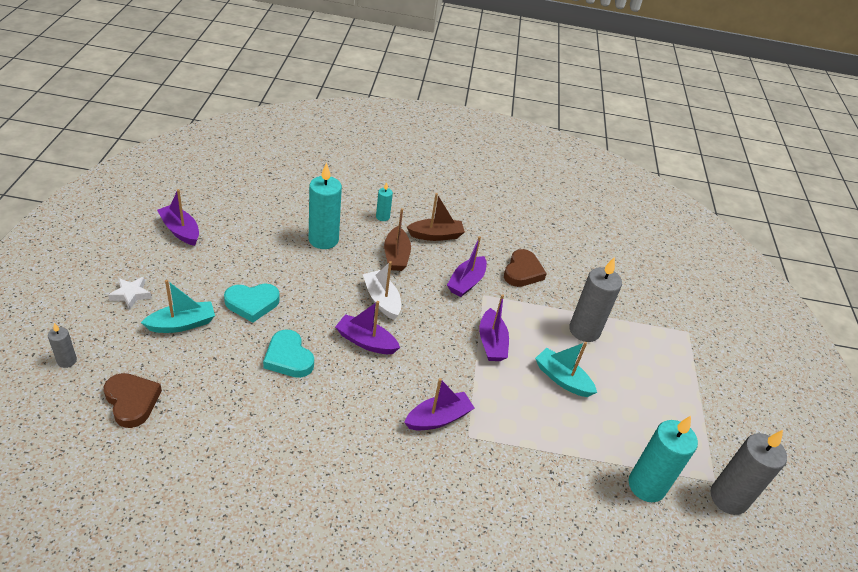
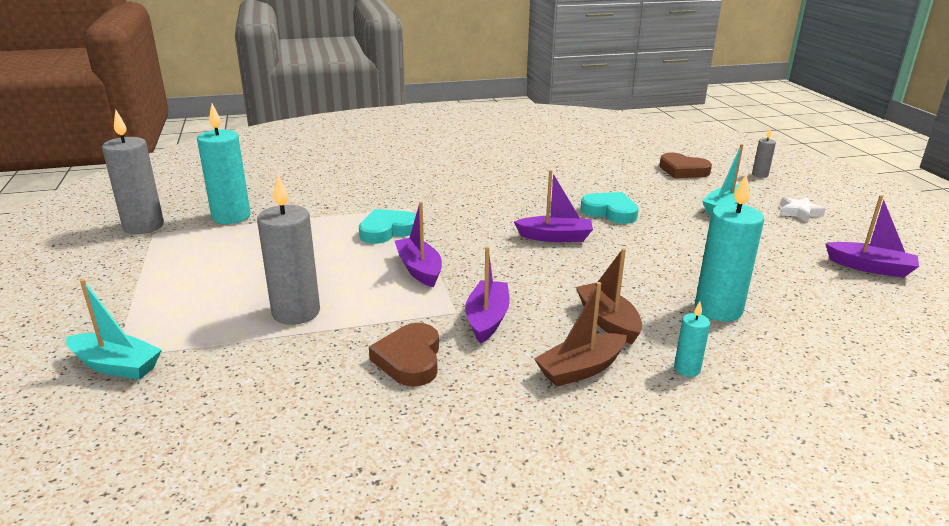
camera: 165 degrees right, 15 degrees down
turquoise heart [224,284,280,323] -> turquoise heart moved to [359,209,416,244]
white boat [363,261,401,320] -> none
purple boat [404,378,474,430] -> none
turquoise boat [535,342,597,397] -> turquoise boat moved to [66,279,162,380]

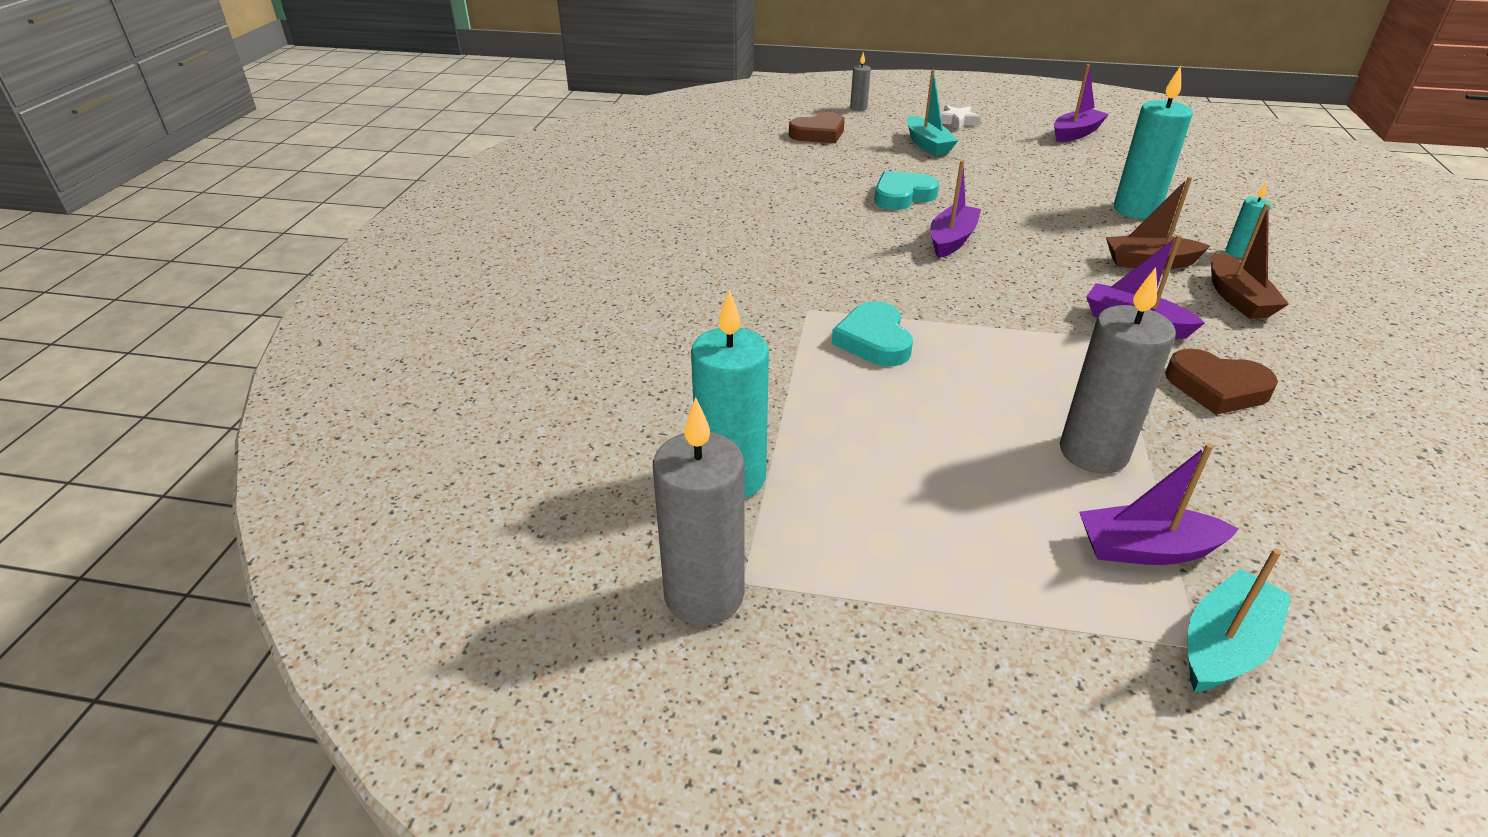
camera: 65 degrees left, 10 degrees up
purple boat [395,202,442,287] -> purple boat moved to [1079,443,1239,565]

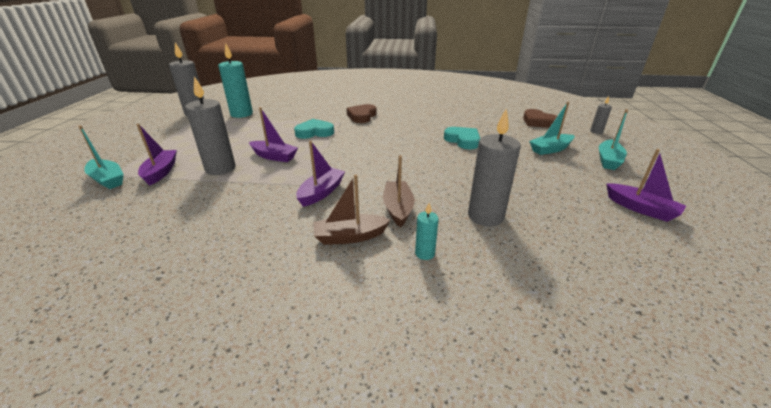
camera: 85 degrees right, 5 degrees down
purple boat [930,160,981,258] -> purple boat moved to [249,107,298,162]
white star [940,105,981,130] -> turquoise boat [599,109,628,170]
turquoise candle [1114,66,1193,219] -> grey candle [468,109,521,226]
brown heart [1165,348,1278,415] -> brown heart moved to [346,104,377,123]

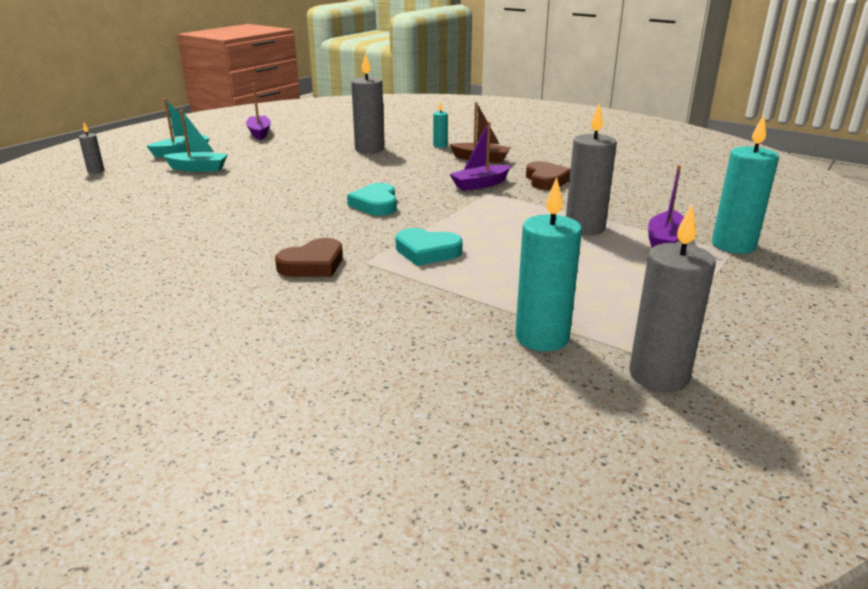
camera: 150 degrees left, 5 degrees down
turquoise boat [78,125,124,189] -> turquoise candle [712,115,779,254]
purple boat [249,107,298,162] -> none
brown boat [383,155,414,227] -> none
turquoise heart [444,127,480,149] -> turquoise heart moved to [347,183,397,216]
brown heart [523,109,557,128] -> brown heart moved to [526,161,571,190]

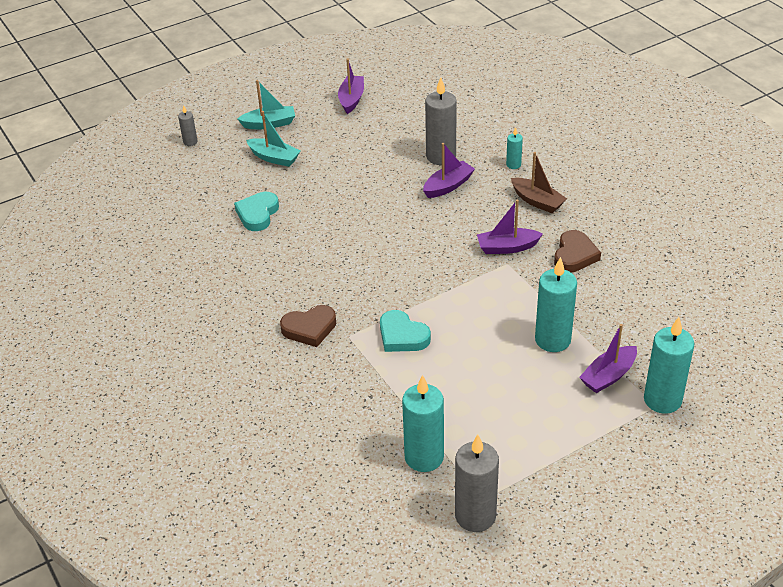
camera: 25 degrees right, 15 degrees up
turquoise heart [347,183,397,216] -> turquoise heart moved to [234,192,279,231]
grey candle [566,103,617,235] -> turquoise candle [535,257,577,352]
none -> purple boat [423,143,475,198]

